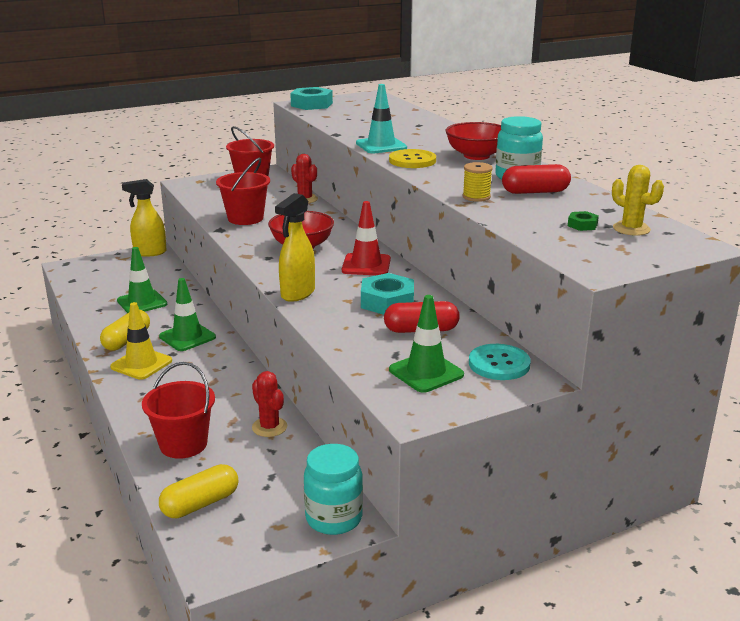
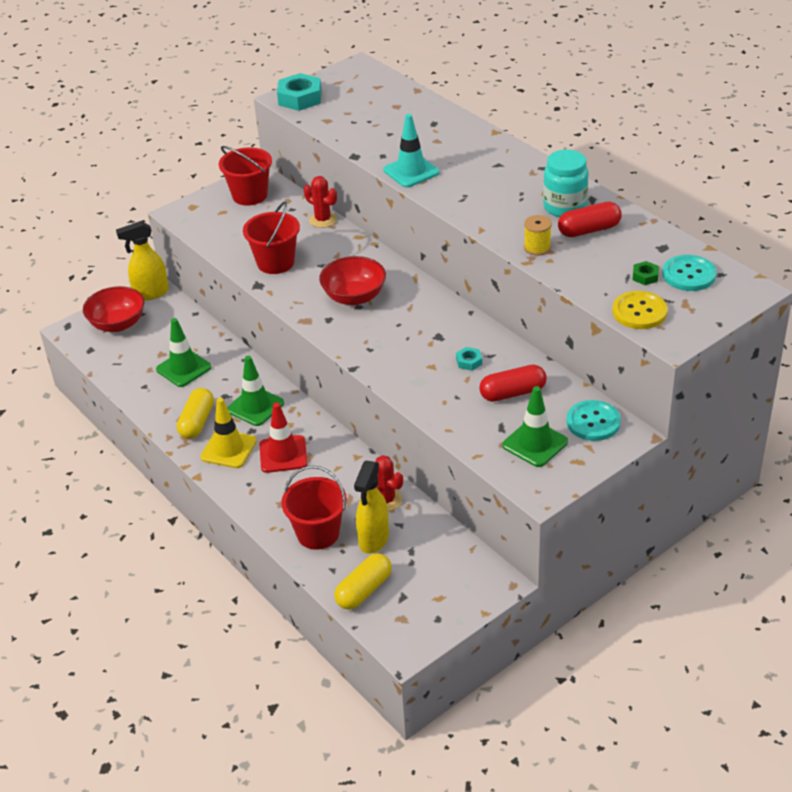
camera: 10 degrees left, 15 degrees up
yellow spray bottle [275,193,315,302] -> yellow spray bottle moved to [354,461,389,554]
turquoise jar [304,444,363,535] -> none
red traffic cone [342,201,391,275] -> red traffic cone moved to [259,403,308,473]
turquoise nut [361,273,414,315] -> turquoise nut [456,347,482,371], size x0.49
yellow button [389,149,436,168] -> yellow button moved to [612,291,668,329]
red bowl [445,122,501,160] -> red bowl moved to [83,286,144,332]
yellow cactus [612,165,664,236] -> turquoise button [662,255,716,291]

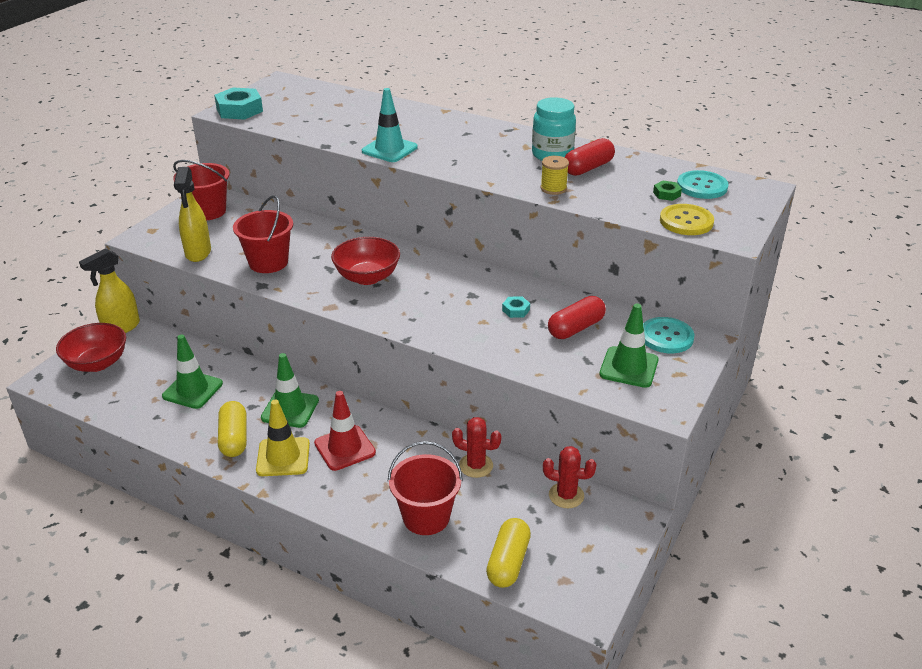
camera: 25 degrees left, 5 degrees down
red cactus [304,176,337,228] -> red cactus moved to [543,446,597,508]
yellow spray bottle [354,461,389,554] -> yellow spray bottle moved to [174,167,211,262]

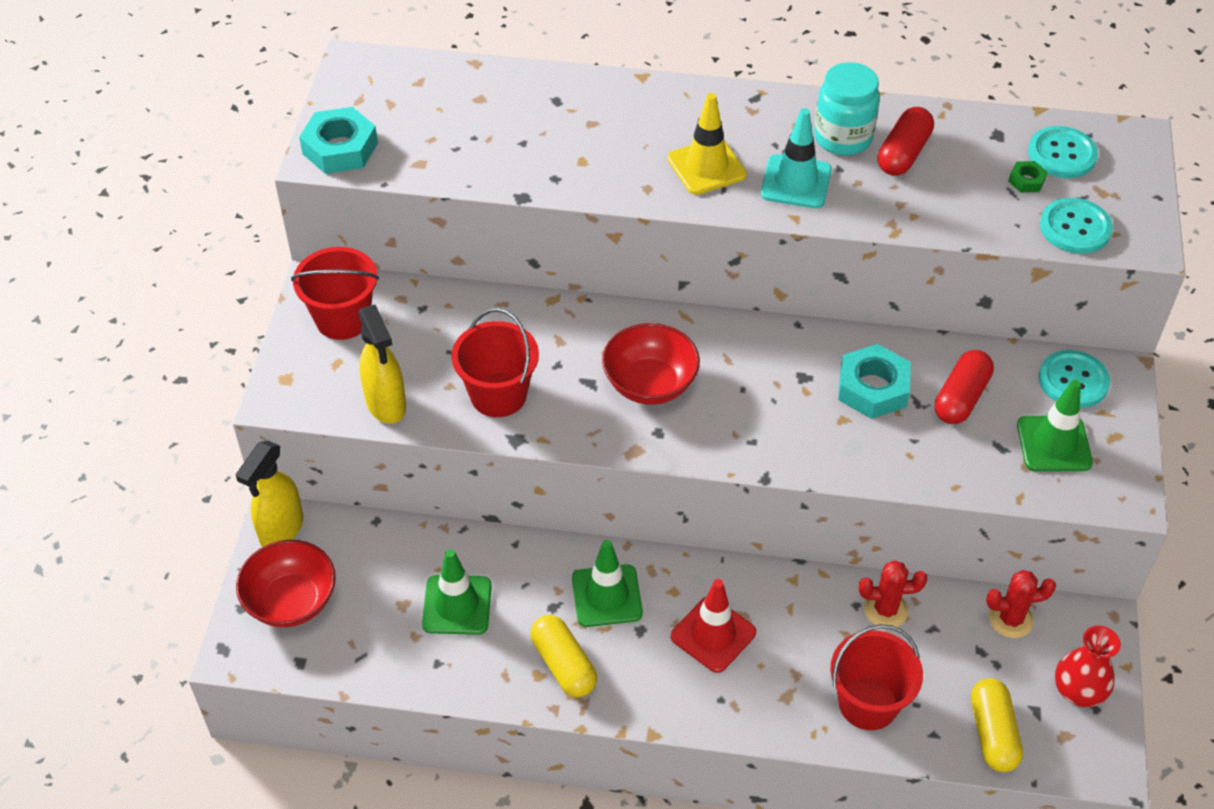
camera: 20 degrees left, 15 degrees up
yellow traffic cone [256,400,310,476] -> yellow traffic cone moved to [667,93,747,195]
turquoise traffic cone [362,88,418,162] -> turquoise traffic cone moved to [760,108,832,208]
turquoise nut [502,296,530,318] -> turquoise nut [838,344,911,419], size x2.06
yellow spool [541,156,569,195] -> none
yellow button [660,204,714,235] -> turquoise button [1040,198,1113,254]
none -> red vase [1055,626,1121,707]

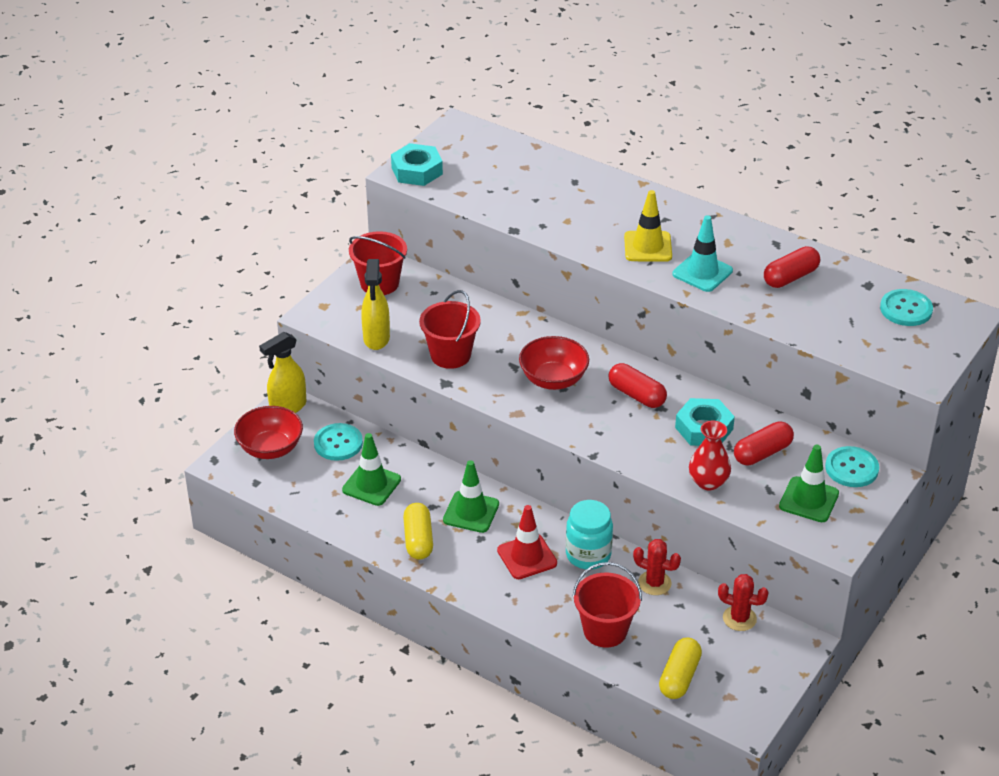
camera: 25 degrees right, 10 degrees down
turquoise jar [814,62,880,156] -> turquoise jar moved to [566,500,613,570]
green nut [1008,161,1048,193] -> none
turquoise button [1040,198,1113,254] -> turquoise button moved to [314,423,363,461]
red vase [1055,626,1121,707] -> red vase moved to [689,421,731,491]
none -> red capsule [608,363,667,408]

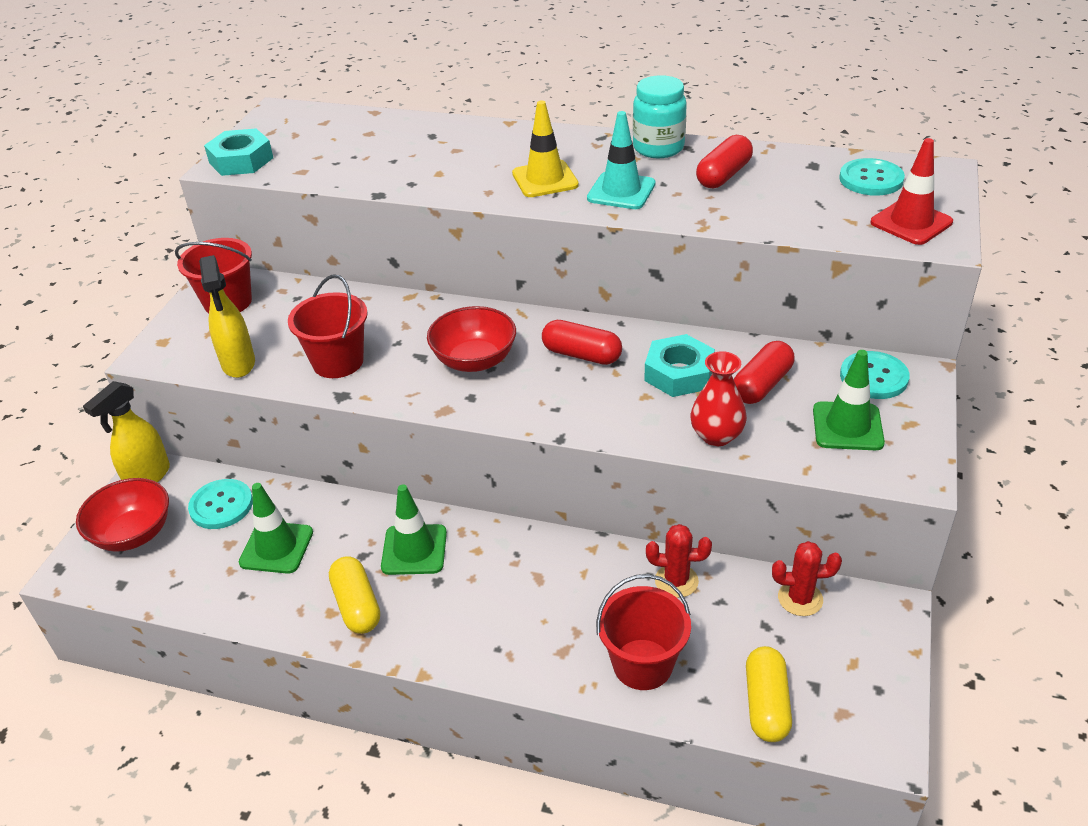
camera: 15 degrees left, 0 degrees up
red traffic cone [497,505,557,579] -> red traffic cone moved to [870,138,953,245]
turquoise jar [566,500,613,570] -> turquoise jar moved to [633,75,687,158]

